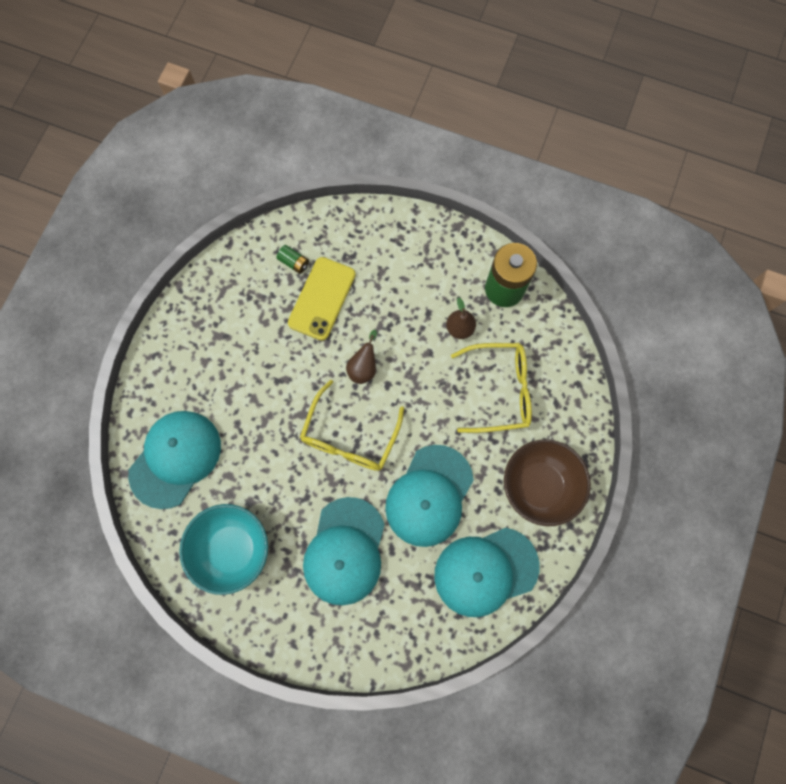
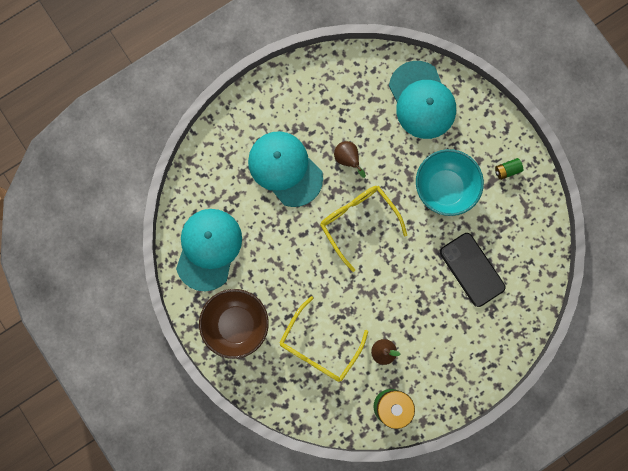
camera: 125 degrees right, 5 degrees up
turquoise bowl [179,504,268,595] -> turquoise bowl moved to [416,149,484,216]
green battery [277,245,309,274] -> green battery moved to [495,158,523,180]
yellow phone [288,257,356,341] -> black phone [440,233,506,307]
brown pear [346,330,377,384] -> brown pear moved to [334,141,366,178]
turquoise cap [385,445,474,547] -> none

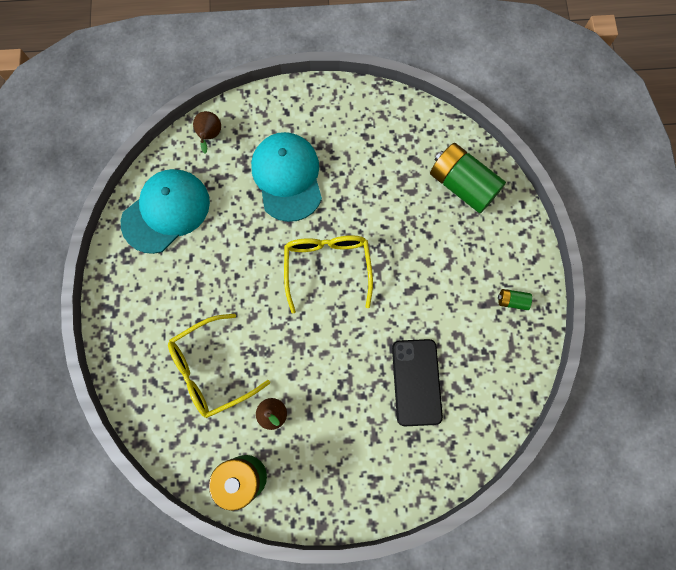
camera: 30 degrees right, 5 degrees down
brown bowl [199,289,269,359] -> none
brown pear [334,141,366,178] -> brown pear moved to [193,111,221,153]
turquoise cap [389,61,456,139] -> green battery [430,143,506,213]
turquoise bowl [416,149,484,216] -> none

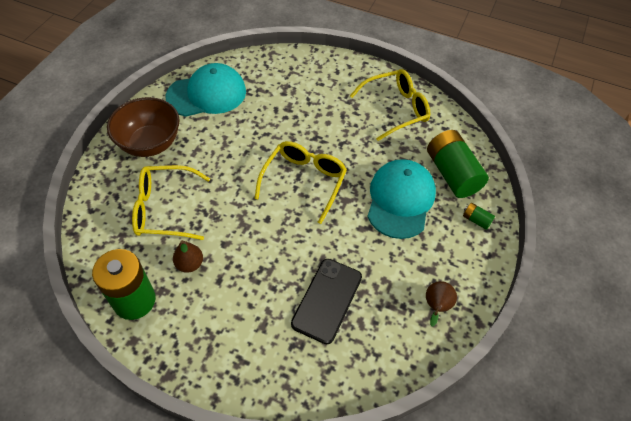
camera: 25 degrees right, 20 degrees down
brown pear [193,111,221,153] -> brown pear moved to [426,281,457,327]
turquoise cap [251,132,322,222] -> turquoise cap moved to [367,159,436,239]
green battery [498,289,532,310] -> green battery moved to [463,203,495,230]
none -> brown bowl [107,97,180,157]
none -> yellow glasses [350,69,430,141]

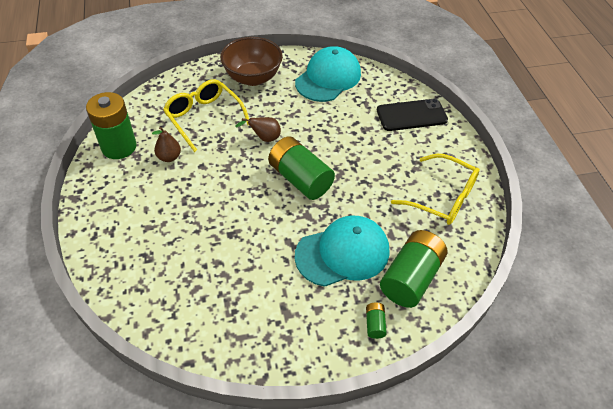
camera: 55 degrees right, 5 degrees down
turquoise cap [165,63,246,117] -> turquoise cap turned 90 degrees counterclockwise [295,46,361,102]
yellow glasses [254,141,347,224] -> green battery [268,136,335,200]
black phone [291,259,362,344] -> black phone moved to [377,99,448,131]
brown pear [426,281,457,327] -> brown pear moved to [235,117,281,142]

